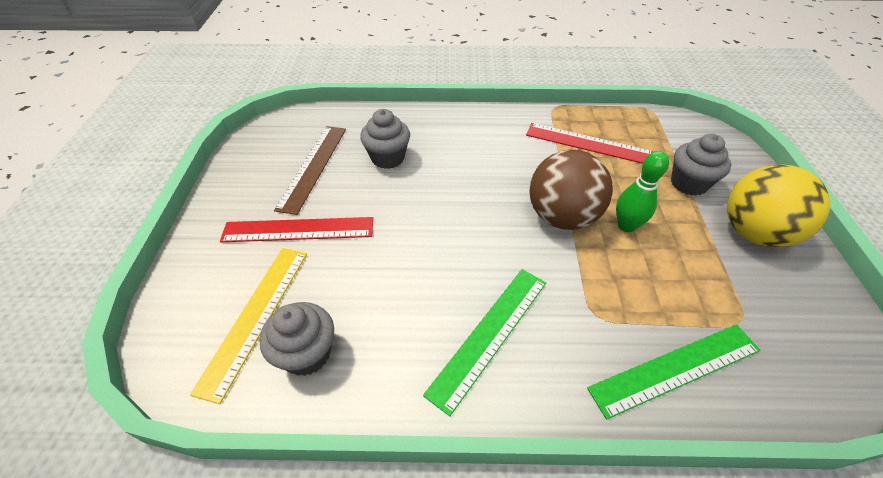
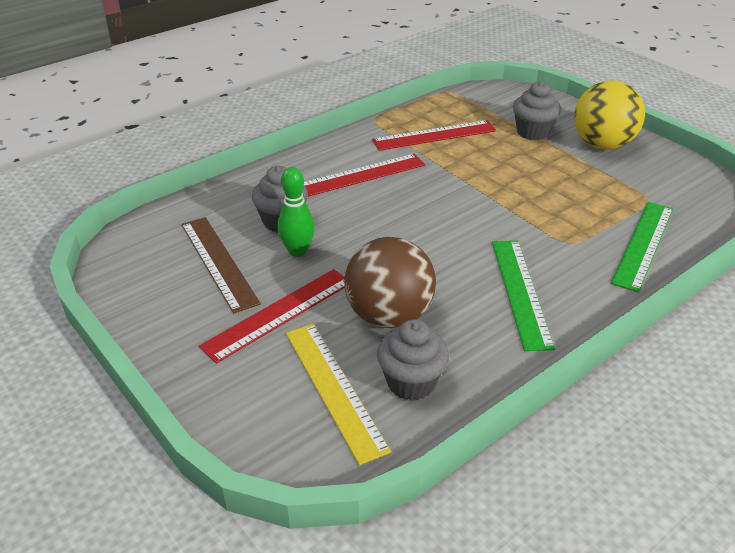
camera: 40 degrees left, 10 degrees down
brown ball [529,150,613,230] -> brown ball moved to [344,237,436,328]
green bowling pin [616,151,669,232] -> green bowling pin moved to [277,167,315,257]
none -> red ruler [304,154,425,197]

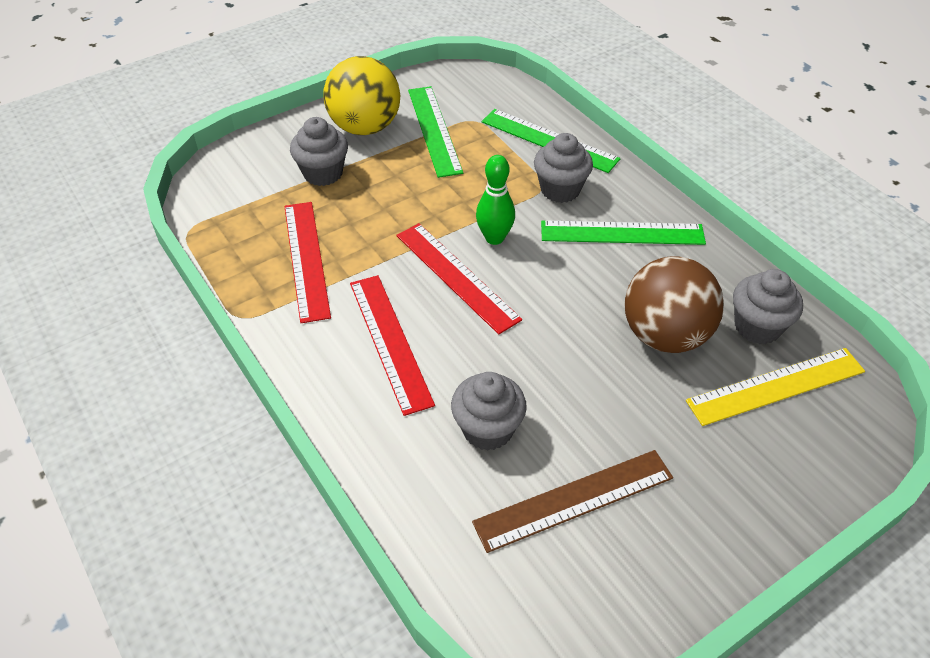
camera: 85 degrees left, 10 degrees up
red ruler [199,269,345,363] -> red ruler moved to [397,223,522,334]
green bowling pin [277,167,315,257] -> green bowling pin moved to [476,155,515,245]
none -> green ruler [408,86,463,178]
none -> grey cupcake [534,133,593,203]

